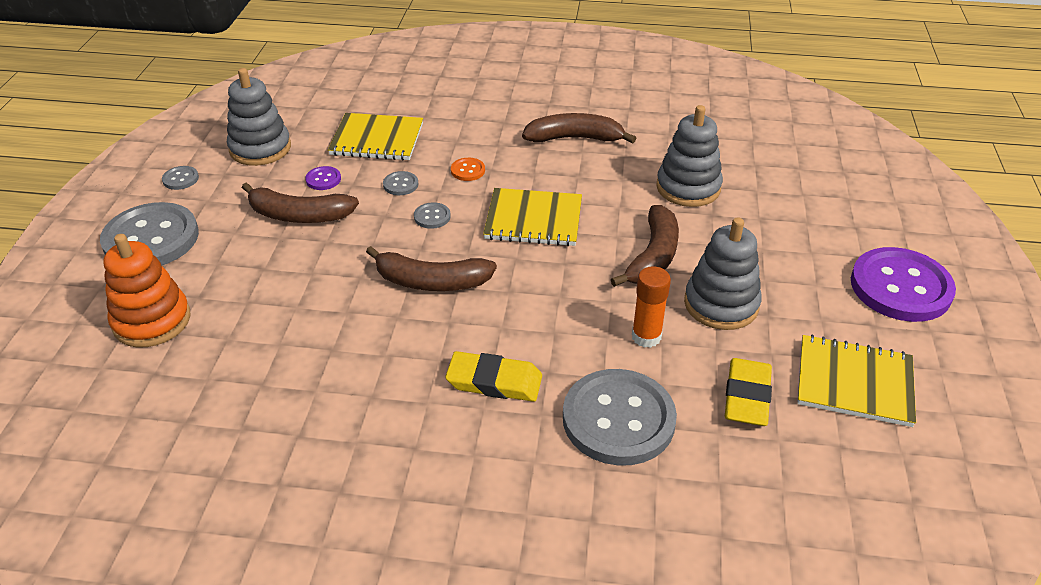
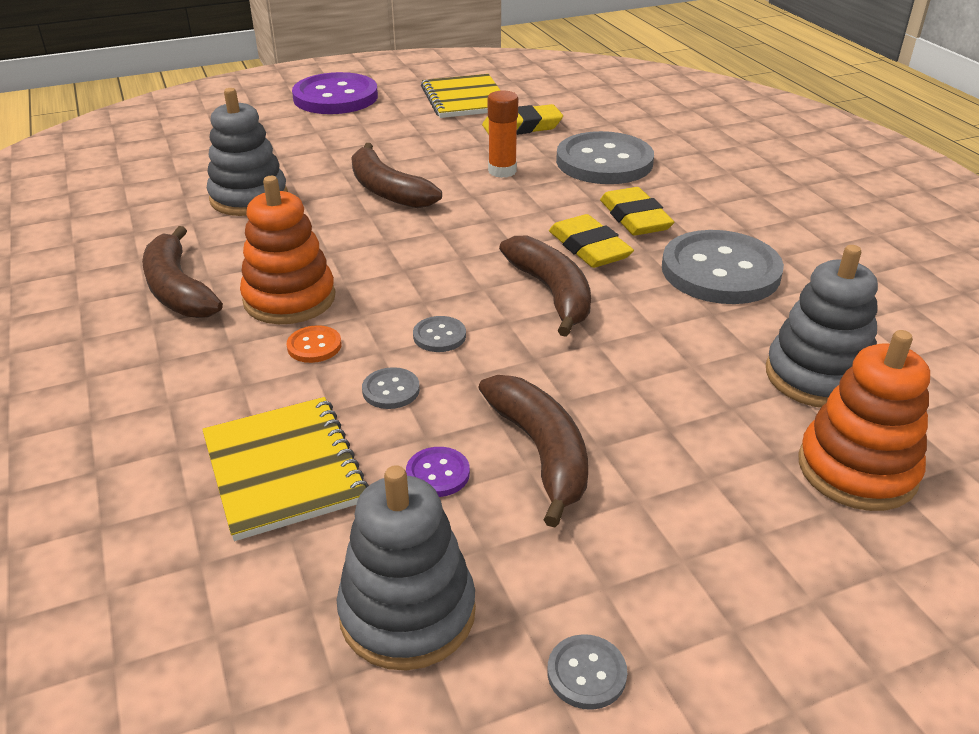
camera: 120 degrees left, 5 degrees down
grey button [100,202,199,266] -> grey button moved to [662,230,784,304]
yellow notebook [483,188,582,246] -> none
brown banana [611,205,679,287] -> brown banana turned 120 degrees counterclockwise [351,143,442,208]
grey stacking toy [684,217,762,330] -> grey stacking toy moved to [766,245,878,408]
none -> orange stacking toy [240,176,335,324]
none -> yellow eraser [549,214,634,268]

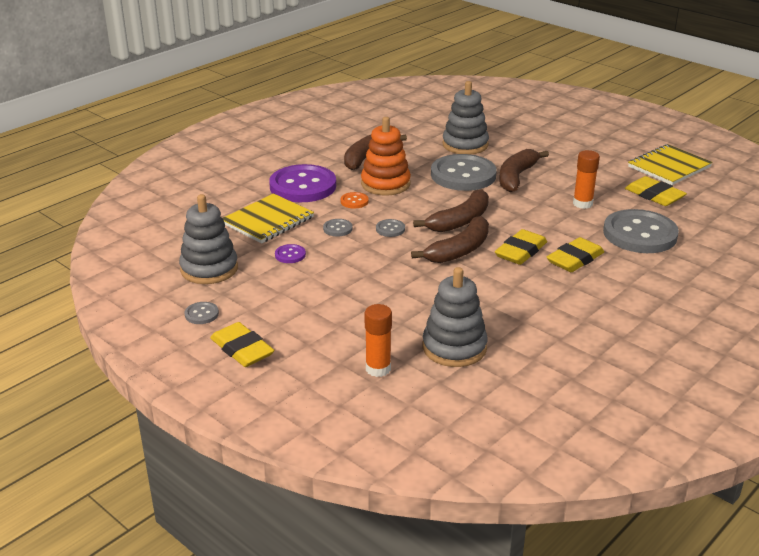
camera: 65 degrees right, 5 degrees down
purple button [292,72,378,114] -> purple button moved to [269,164,336,202]
brown banana [478,375,588,528] -> brown banana moved to [413,189,489,232]
grey button [662,230,784,304] -> grey button moved to [431,154,496,191]
orange stacking toy [798,330,930,511] -> orange glue stick [365,304,392,377]
none -> yellow eraser [210,322,274,367]

